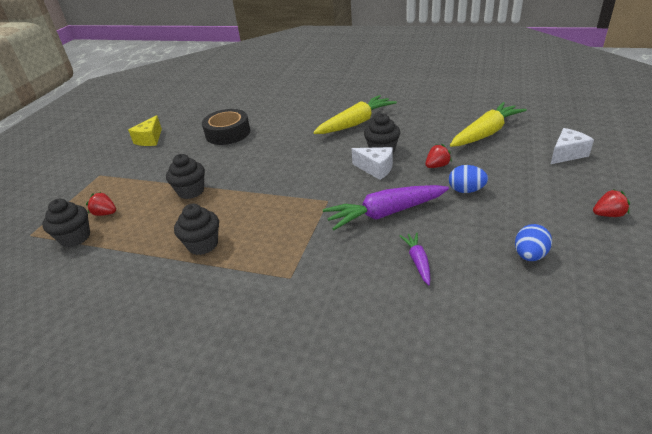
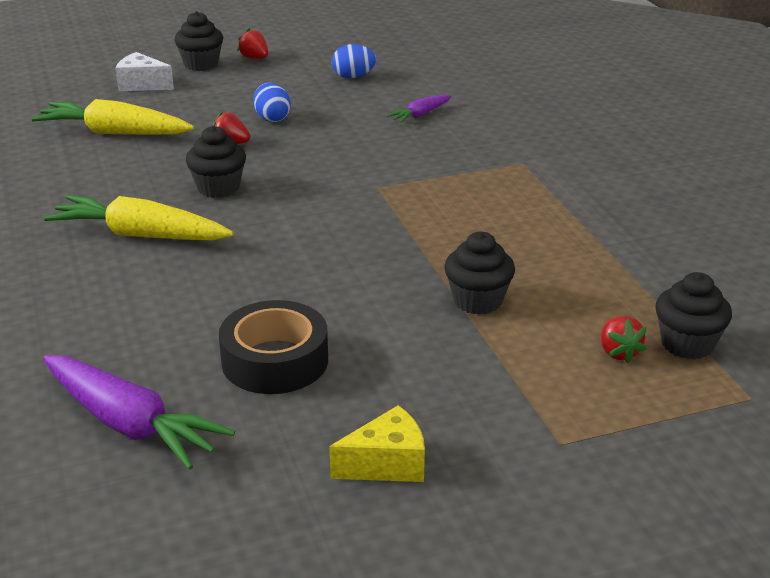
camera: 130 degrees left, 5 degrees down
black cupcake [174,204,219,255] -> black cupcake moved to [174,11,223,71]
purple carrot [323,185,449,230] -> purple carrot moved to [43,355,235,470]
white cheese [352,147,393,180] -> none

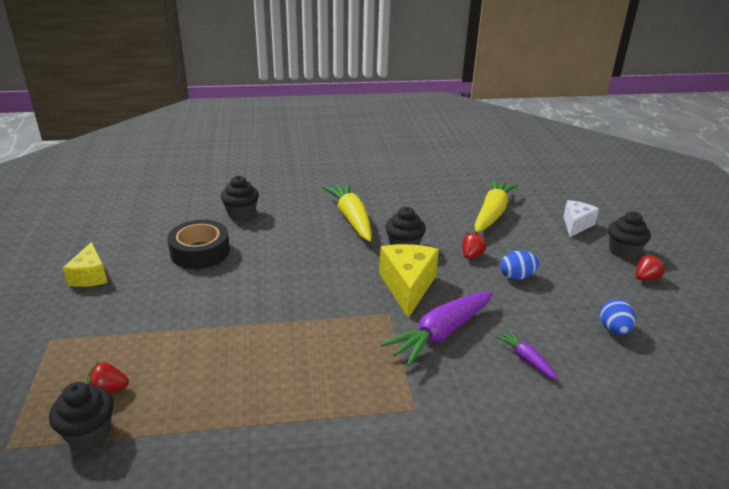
camera: 100 degrees right, 0 degrees up
purple carrot [43,355,235,470] -> purple carrot moved to [380,291,493,366]
yellow carrot [44,195,234,240] -> yellow carrot turned 45 degrees counterclockwise [322,182,372,242]
black cupcake [444,232,515,315] -> black cupcake moved to [221,176,259,221]
none -> yellow cheese [379,244,439,318]

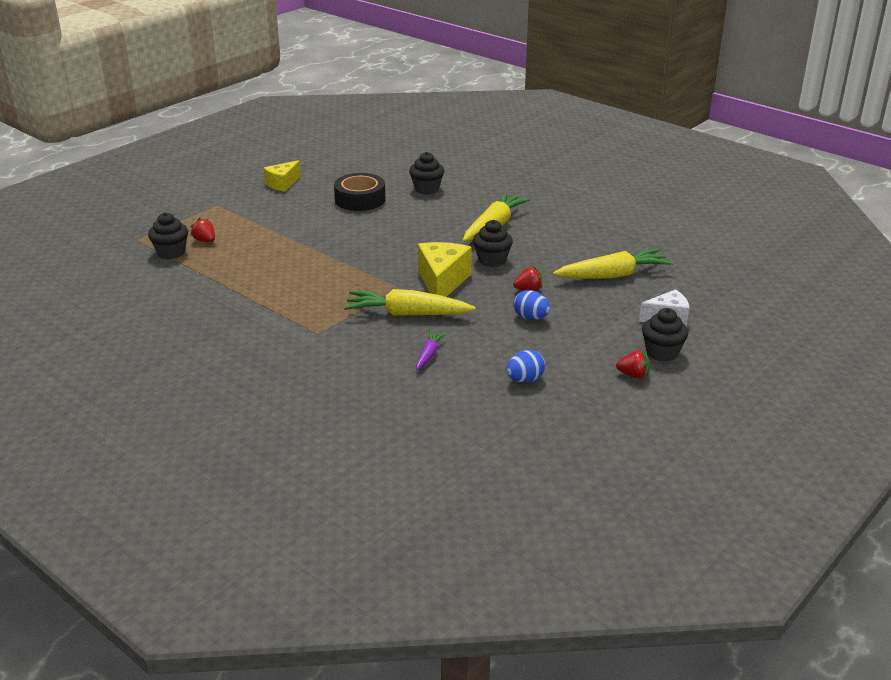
camera: 50 degrees right, 0 degrees up
yellow cheese [379,244,439,318] -> yellow cheese turned 45 degrees counterclockwise [418,242,472,297]
purple carrot [380,291,493,366] -> yellow carrot [344,289,475,316]

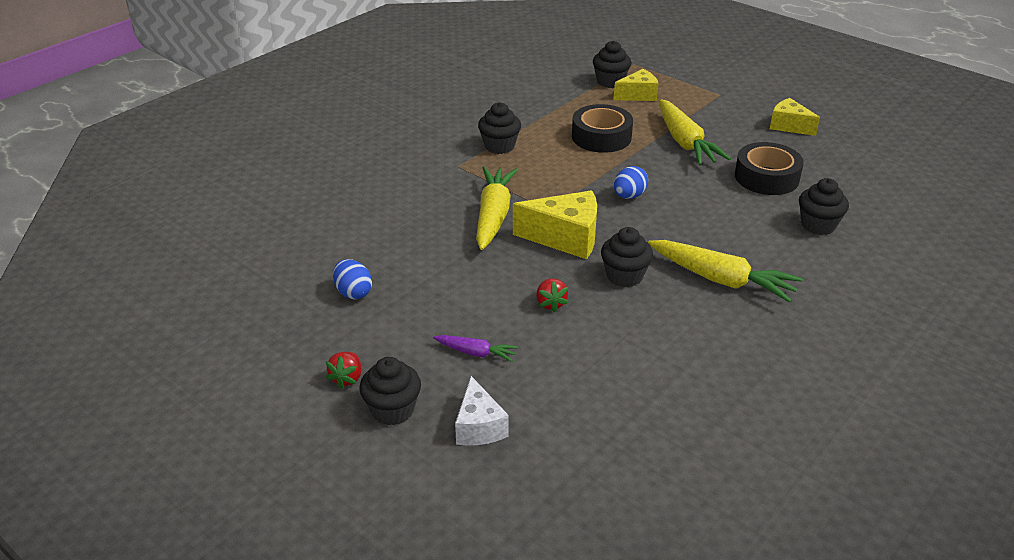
camera: 90 degrees right, 5 degrees up
red strawberry [190,218,215,242] -> yellow cheese [614,69,659,101]
purple carrot [416,331,446,370] -> purple carrot moved to [433,335,518,362]
blue egg [513,290,550,320] -> blue egg moved to [614,166,648,199]
yellow carrot [553,248,673,279] -> yellow carrot moved to [659,99,731,165]
none -> black cupcake [478,102,521,154]
none -> black tape [572,104,633,153]

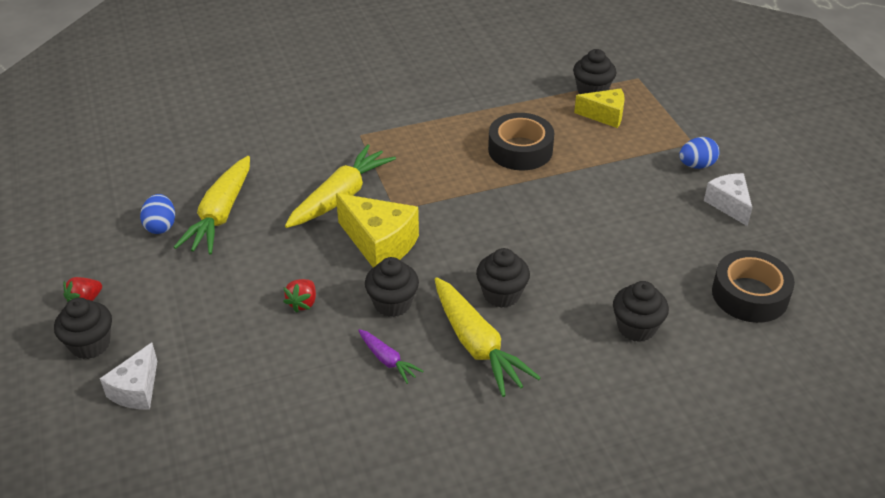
camera: 30 degrees right, 5 degrees up
purple carrot [433,335,518,362] -> purple carrot moved to [358,329,423,384]
black cupcake [478,102,521,154] -> black cupcake moved to [476,248,530,308]
blue egg [614,166,648,199] -> blue egg moved to [679,137,720,169]
yellow carrot [659,99,731,165] -> yellow carrot moved to [174,156,250,254]
black tape [735,142,804,195] -> black tape moved to [712,250,795,323]
yellow cheese [770,98,820,136] -> white cheese [704,173,752,226]

